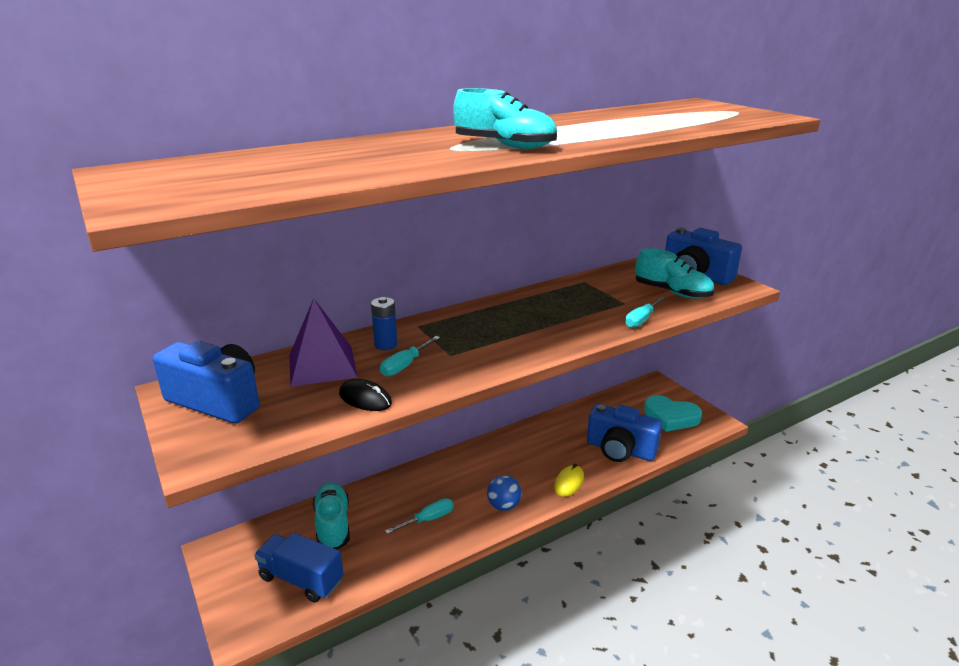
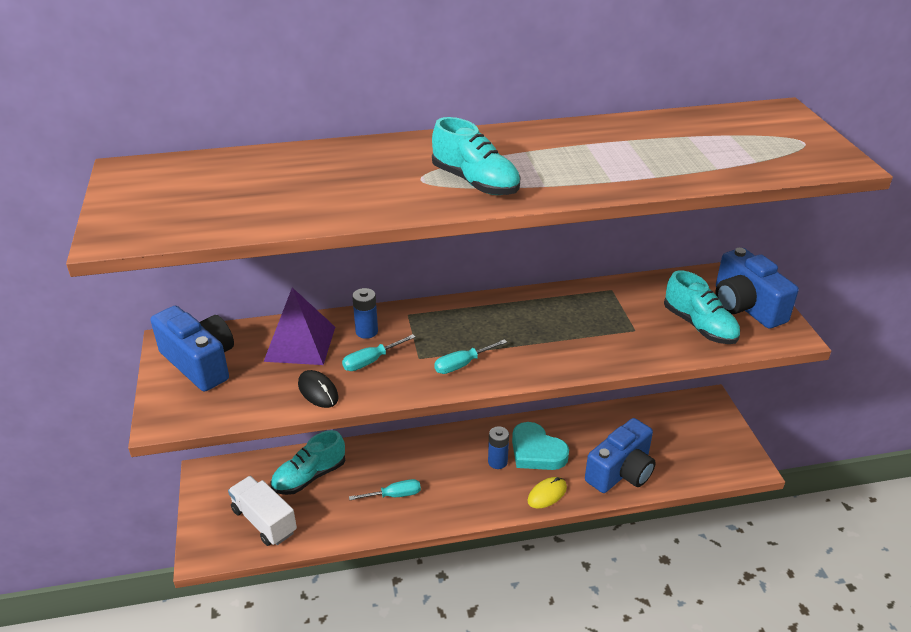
camera: 20 degrees right, 10 degrees up
blue truck [254,533,344,603] -> white truck [228,476,297,546]
turquoise shoe [313,482,350,550] -> turquoise shoe turned 135 degrees counterclockwise [271,430,345,495]
blue ball [487,475,522,511] -> none
blue camera [587,404,662,462] -> blue camera turned 90 degrees counterclockwise [585,418,656,493]
turquoise screwdriver [625,297,665,328] -> turquoise screwdriver moved to [434,339,507,374]
turquoise heart [644,395,702,432] -> turquoise heart moved to [512,422,569,470]
none -> blue battery [488,426,509,469]

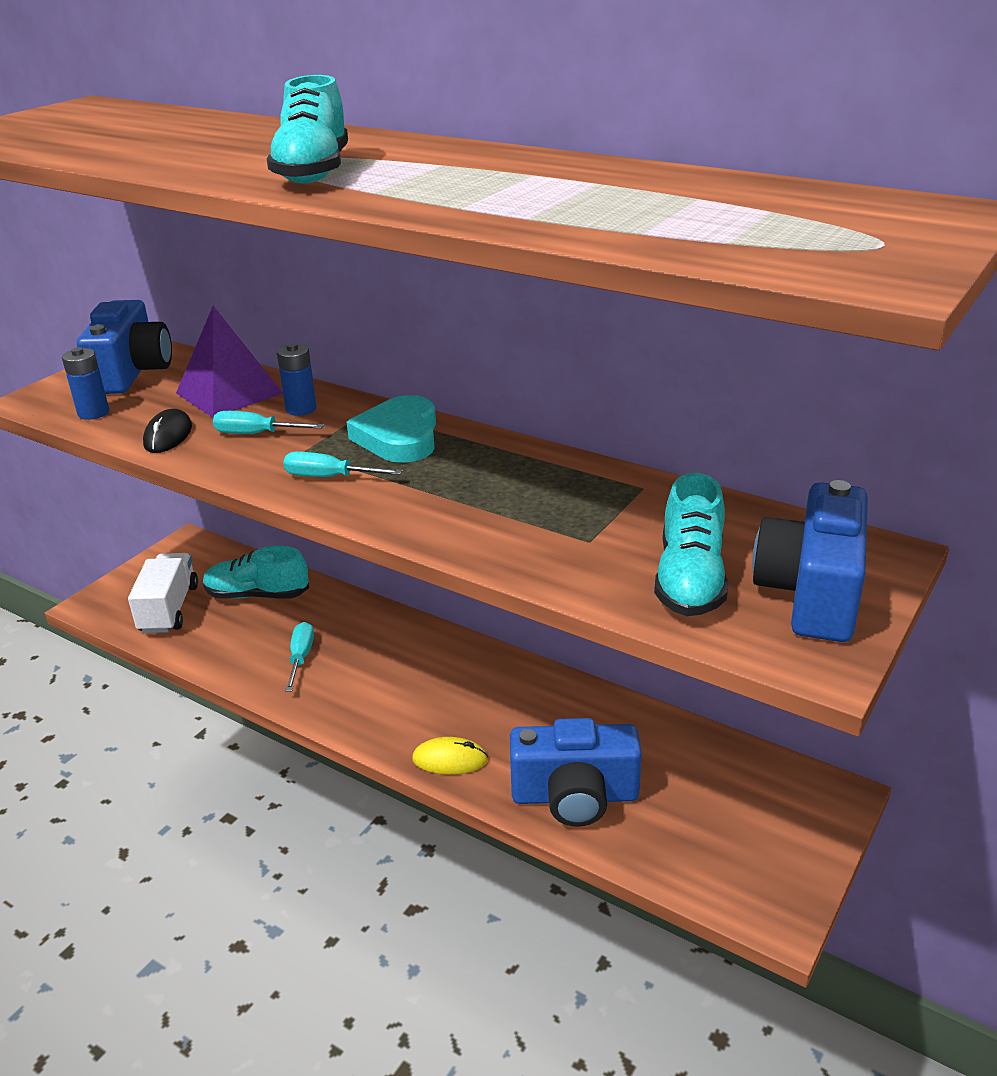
camera: 45 degrees right, 5 degrees down
turquoise screwdriver [349,479,421,500] -> turquoise screwdriver turned 120 degrees counterclockwise [285,622,314,692]
blue battery [488,426,509,469] -> blue battery moved to [62,347,109,420]
turquoise heart [512,422,569,470] -> turquoise heart moved to [347,395,436,463]

